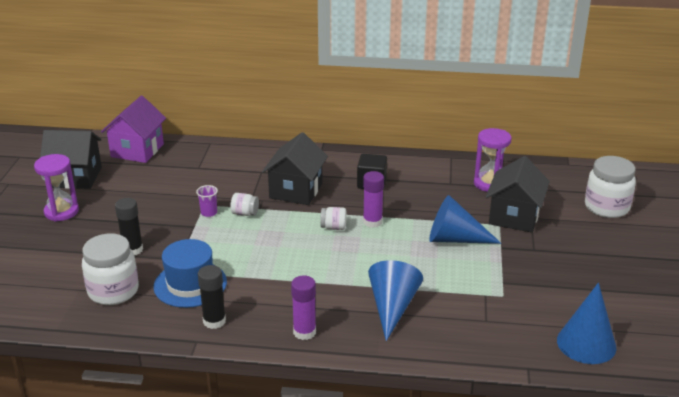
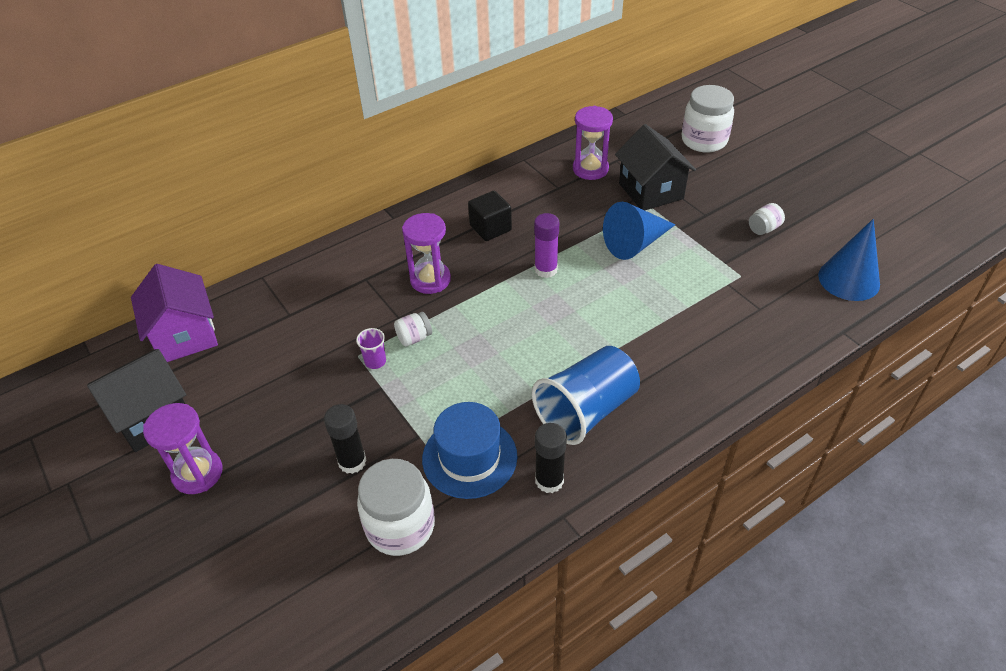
camera: 40 degrees left, 15 degrees up
black house [262,132,328,205] -> purple hourglass [402,213,451,294]
purple glue stick [291,275,316,340] -> none
white jar [320,207,346,230] -> white jar moved to [749,203,785,235]
blue cone [368,260,423,341] -> none
none -> blue cup [532,346,640,445]

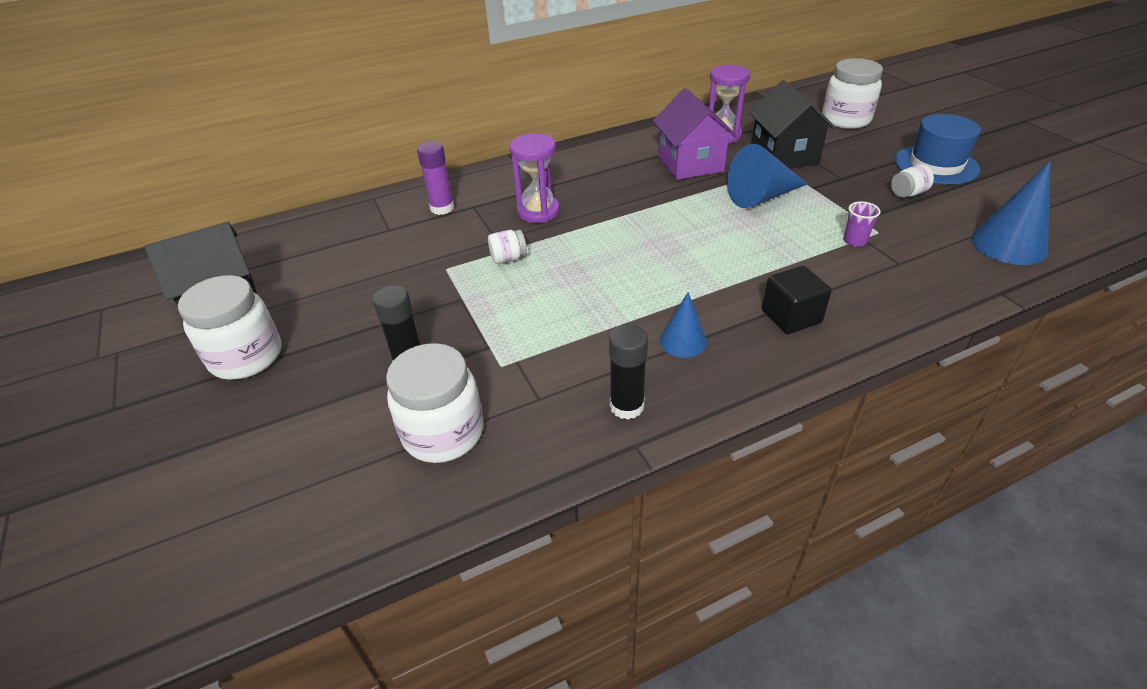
camera: 10 degrees right, 5 degrees down
purple house [131,264,218,362] -> purple house moved to [653,88,737,180]
purple hourglass [143,403,223,494] -> white jar [178,275,282,380]
purple cup [356,328,386,369] -> purple cup moved to [843,201,881,247]
blue hat [422,402,517,499] -> blue hat moved to [895,114,981,185]
black cube [468,191,512,241] -> black cube moved to [762,266,832,334]
blue cup [532,346,640,445] -> blue cone [659,292,707,358]
purple glue stick [534,213,559,278] -> purple glue stick moved to [417,141,454,215]

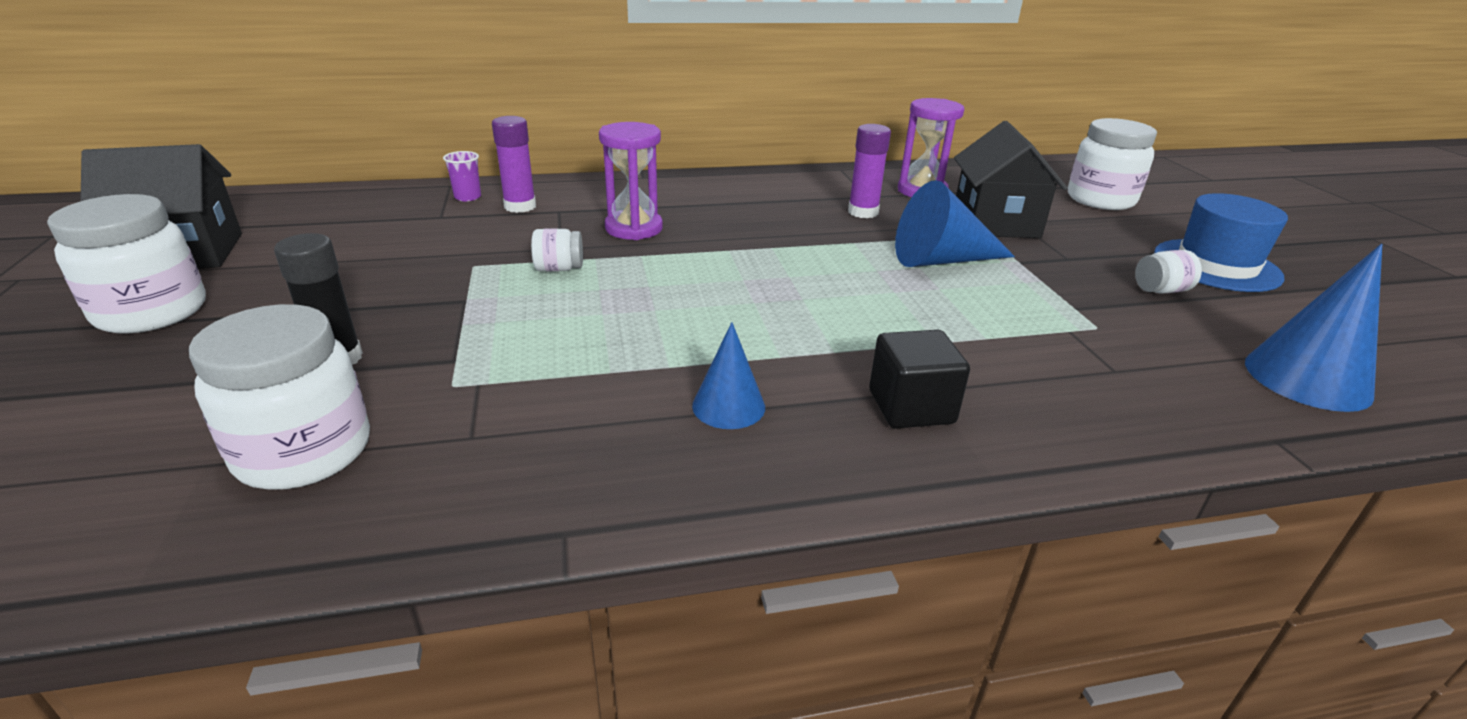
camera: 10 degrees right, 10 degrees down
black glue stick [609,324,648,419] -> none
purple house [653,88,737,180] -> purple glue stick [848,124,891,218]
purple cup [843,201,881,247] -> purple cup moved to [443,151,481,201]

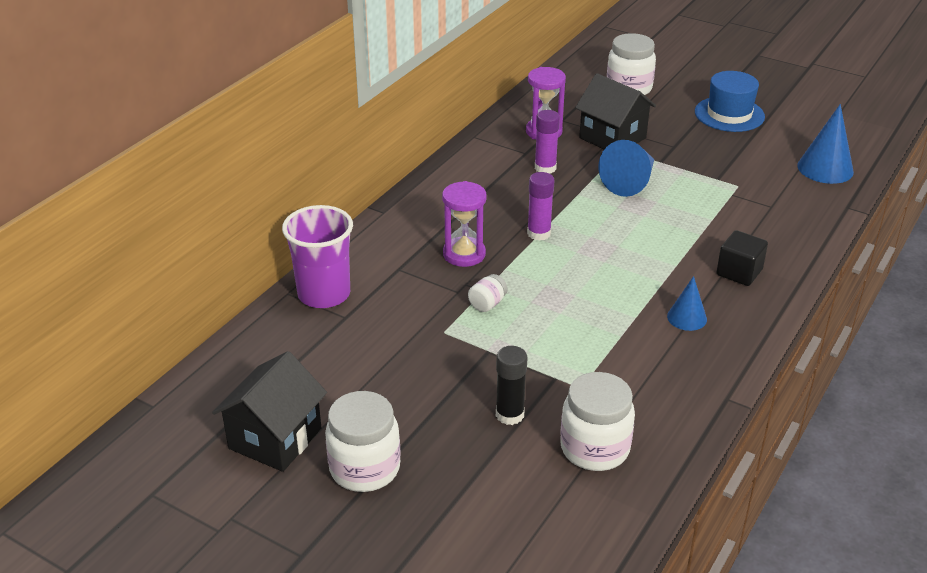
camera: 45 degrees left, 5 degrees up
purple cup [443,151,481,201] -> purple cup [282,205,353,308], size x2.43
purple glue stick [492,116,536,213] -> purple glue stick moved to [527,172,554,241]
white jar [1135,250,1202,294] -> none

